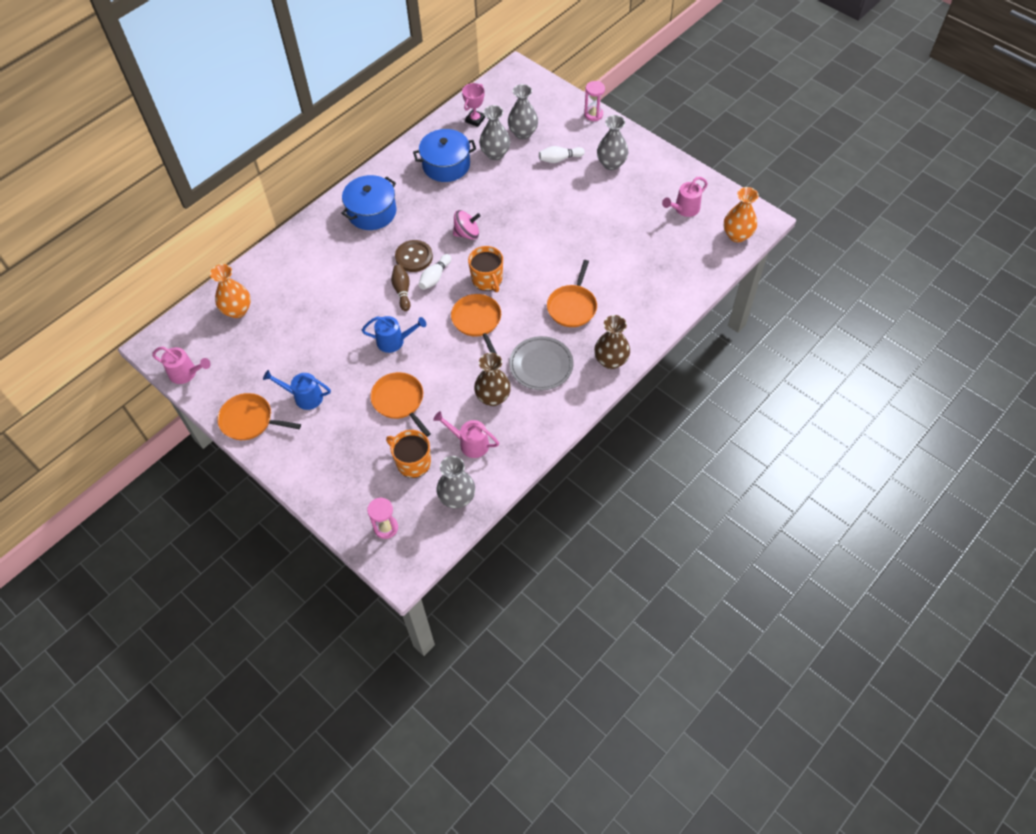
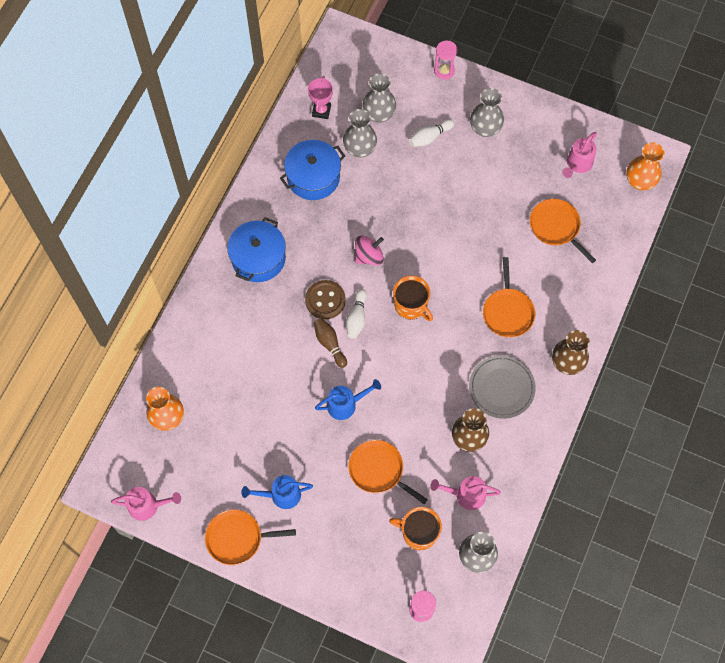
camera: 20 degrees left, 10 degrees up
orange pan [451,294,501,354] -> orange pan moved to [530,199,596,263]

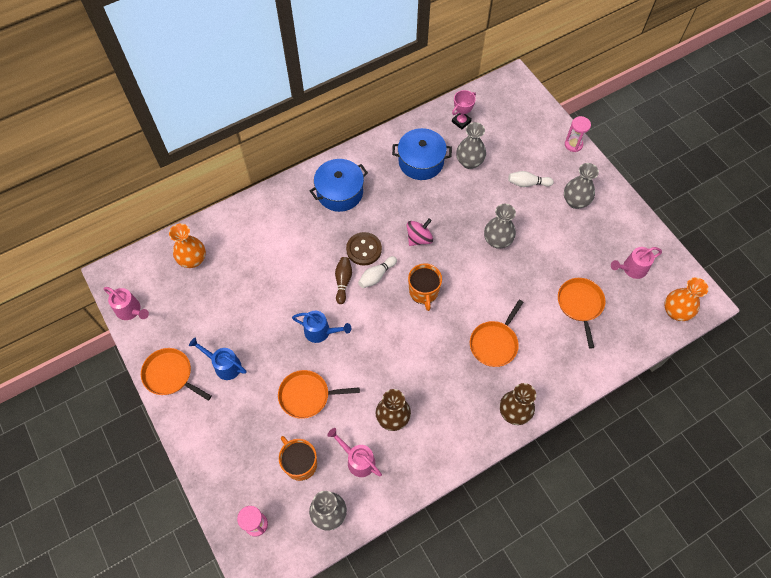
camera: 35 degrees right, 5 degrees down
orange pan [348,440,428,504] -> orange pan turned 75 degrees counterclockwise [278,370,360,419]
pink spinning top [355,236,384,266] -> pink spinning top turned 45 degrees counterclockwise [407,218,433,246]
grey vase [362,73,396,123] -> grey vase moved to [484,204,516,249]
grey plate [469,355,536,419] -> none

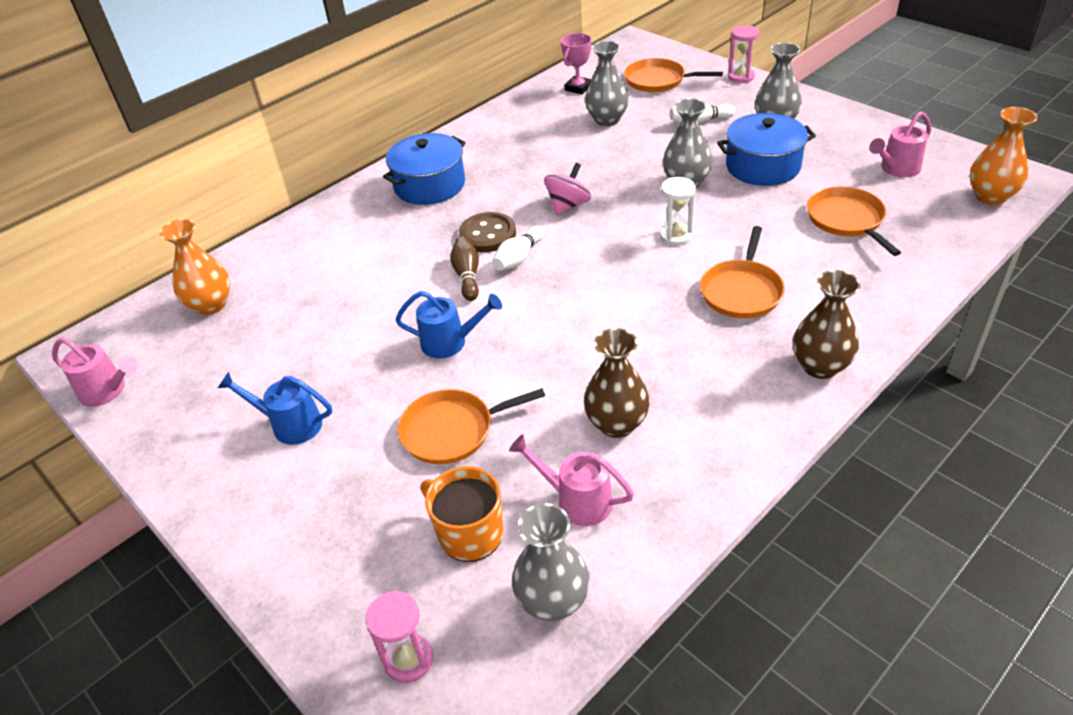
camera: 10 degrees left, 20 degrees down
orange pan [141,348,212,401] -> orange pan moved to [624,58,723,92]
blue pot [392,128,452,180] -> blue pot moved to [717,113,816,186]
orange mug [408,263,442,311] -> none
none -> white hourglass [660,177,696,246]

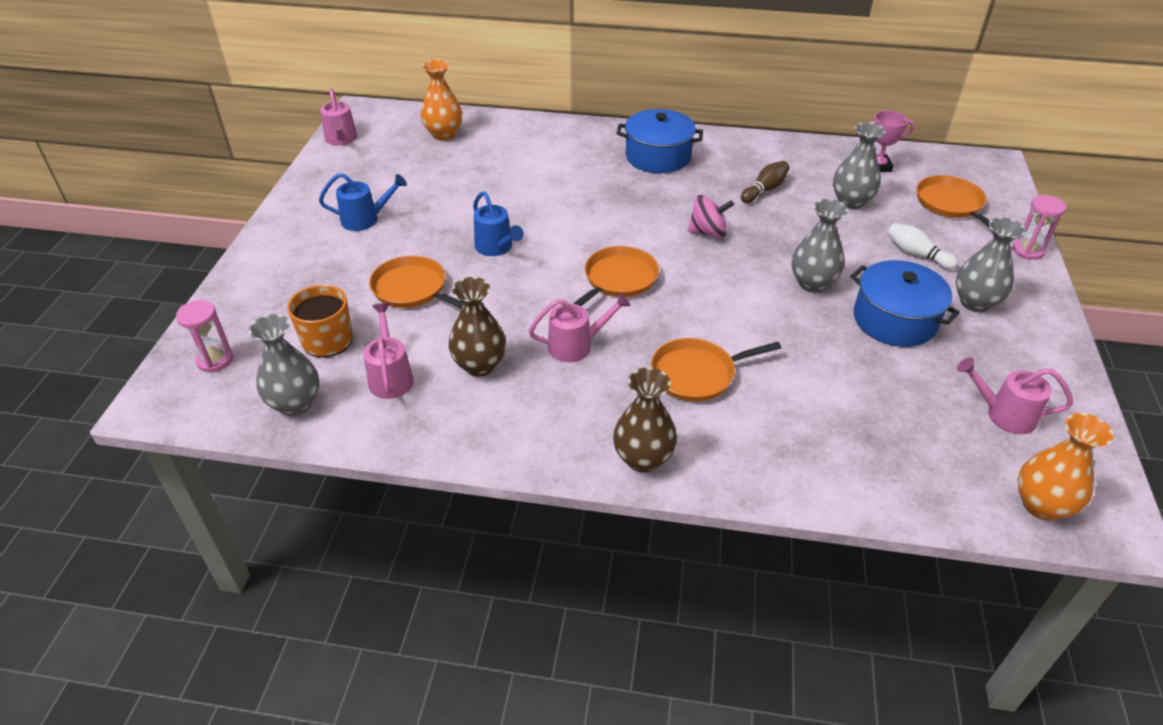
camera: 50 degrees right, 0 degrees up
blue watering can [218,372,332,445] -> blue watering can turned 105 degrees clockwise [319,173,407,231]
brown bowling pin [451,237,479,301] -> brown bowling pin moved to [741,161,790,203]
brown button [459,212,516,252] -> none
white bowling pin [492,226,544,271] -> none
white hourglass [660,177,696,246] -> none
orange pan [807,187,901,256] -> orange pan moved to [573,246,659,306]
none -> pink watering can [529,293,631,362]

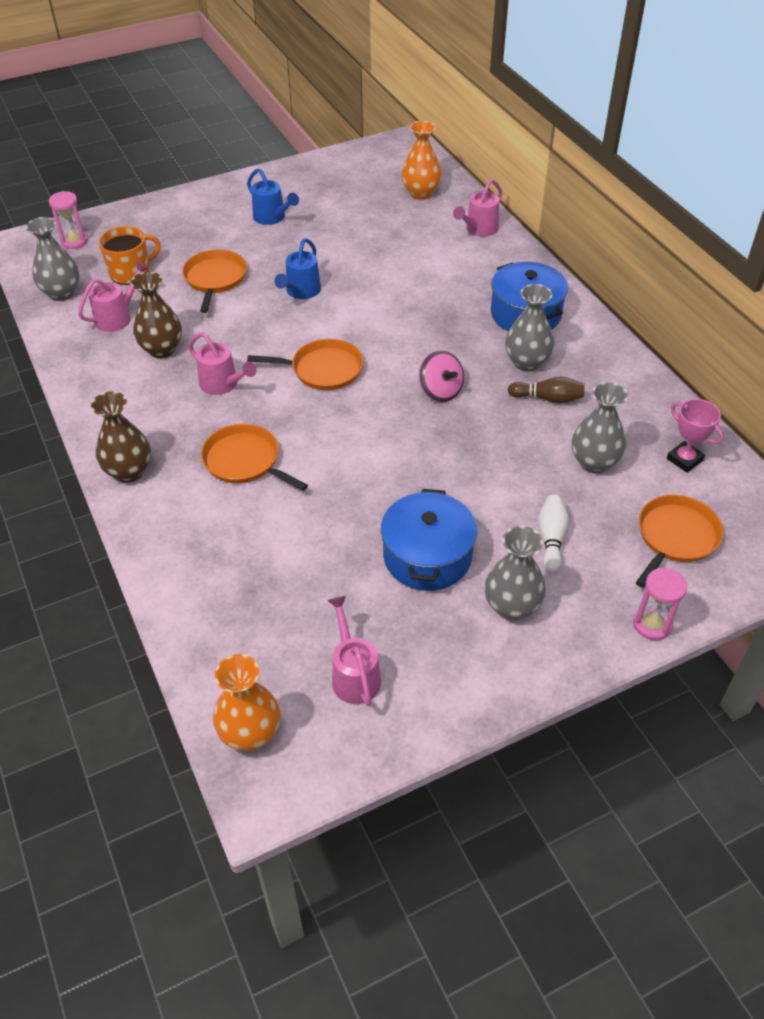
camera: 55 degrees right, 5 degrees up
pink watering can [320,88,357,146] -> pink watering can moved to [453,179,503,237]
grey vase [792,199,848,293] -> grey vase moved to [505,284,554,372]

